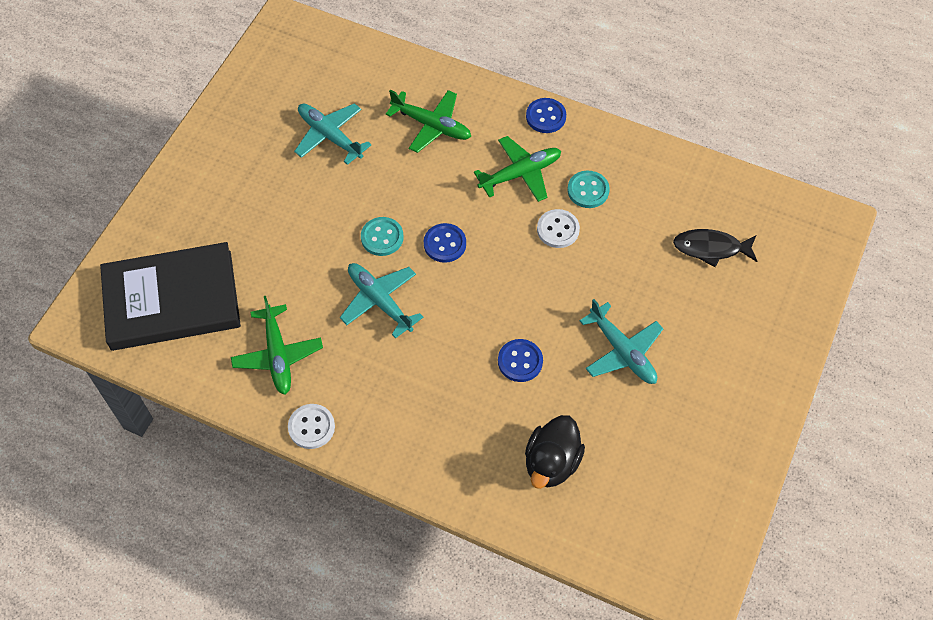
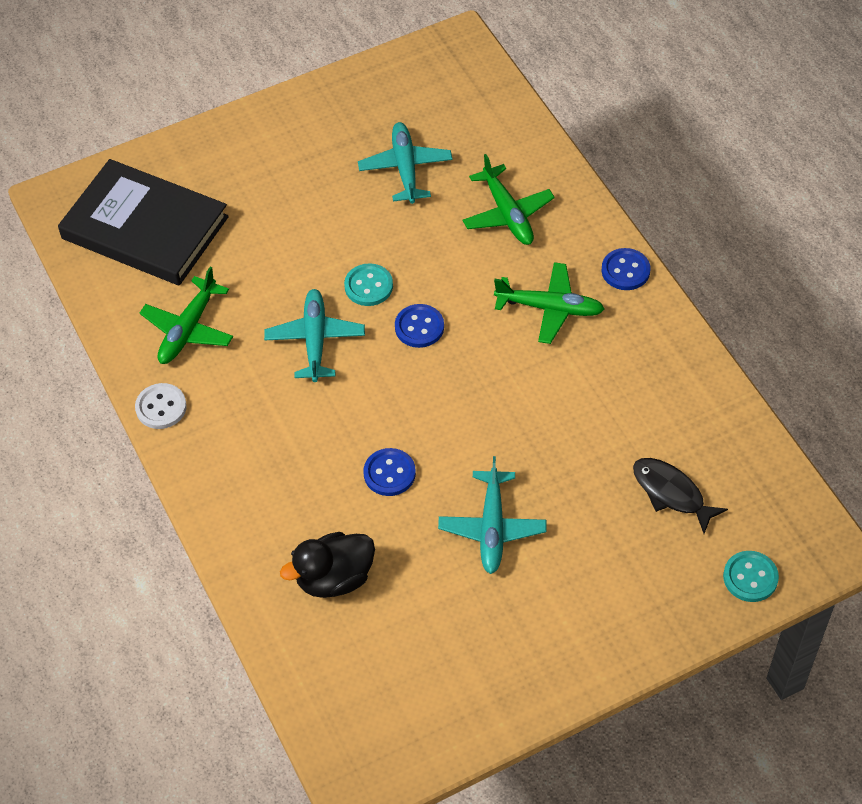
camera: 40 degrees right, 5 degrees down
white button [537,209,580,248] -> none
turquoise button [567,171,610,208] -> turquoise button moved to [723,551,779,602]

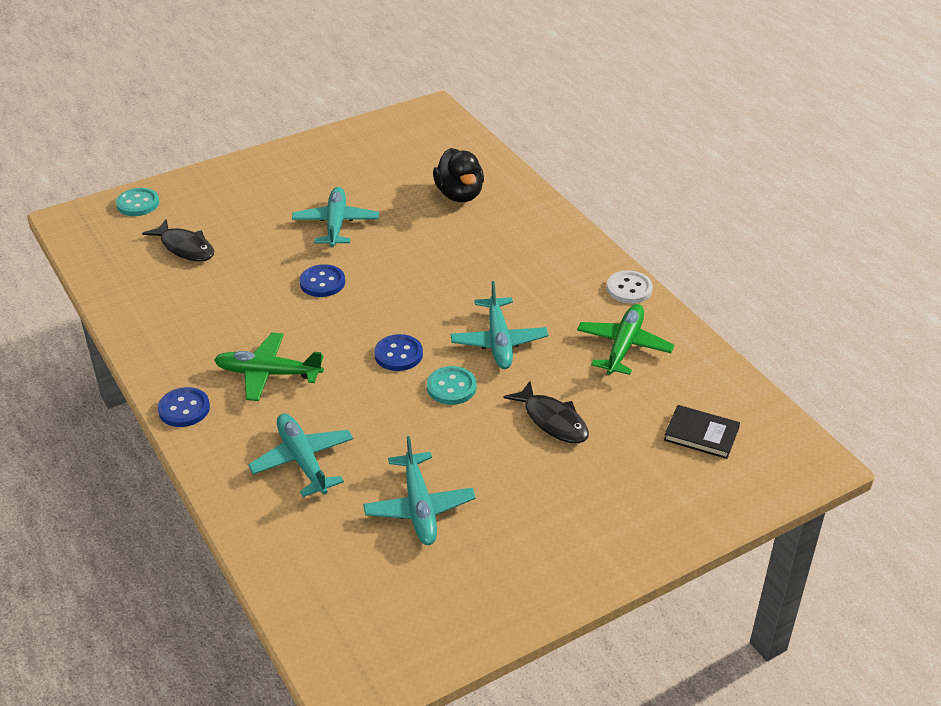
camera: 175 degrees right, 15 degrees down
black book [58,159,229,286] -> black book [664,405,740,459], size x0.43
black duck [280,532,375,598] -> black duck turned 105 degrees clockwise [433,148,484,202]
blue button [363,448,416,496] -> blue button moved to [300,264,345,297]
green plane [463,154,555,245] -> turquoise plane [248,413,353,497]
none -> black fish [503,381,589,444]

